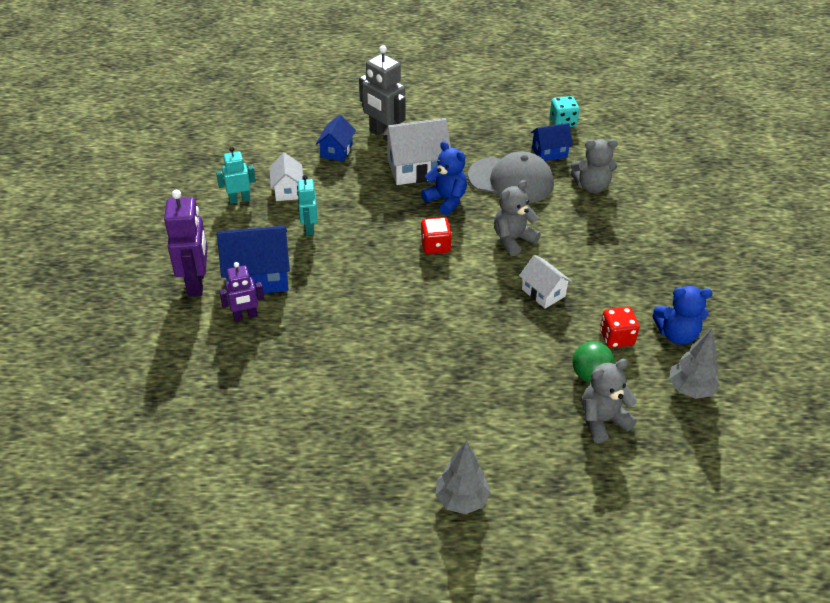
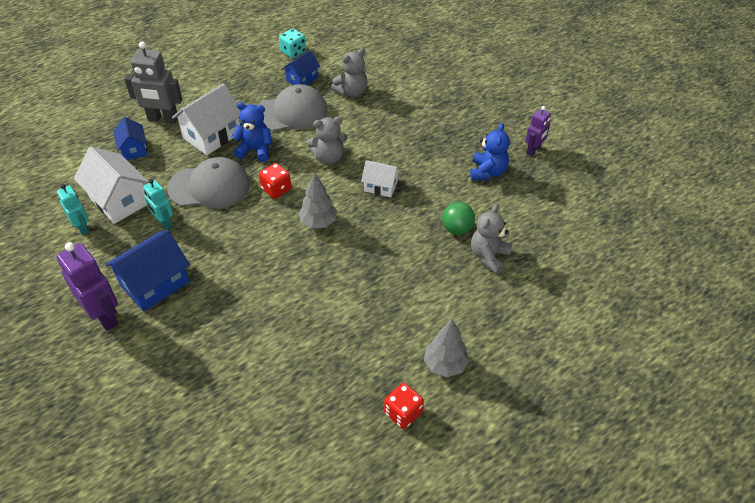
camera: 35 degrees left, 5 degrees up
turquoise robot [216,147,256,204] -> turquoise robot turned 105 degrees clockwise [57,184,89,235]
purple robot [219,262,264,321] -> purple robot moved to [525,106,551,156]
white house [269,153,303,201] -> white house [74,147,149,224], size x1.70
grey teddy bear [494,180,541,256] -> grey teddy bear turned 120 degrees counterclockwise [306,117,347,164]
red dice [600,307,639,348] -> red dice moved to [384,383,424,429]
blue teddy bear [652,286,713,345] -> blue teddy bear turned 45 degrees counterclockwise [470,123,510,180]
grey tree [669,329,720,399] -> grey tree moved to [298,172,337,229]
none -> grey cap [167,157,250,208]

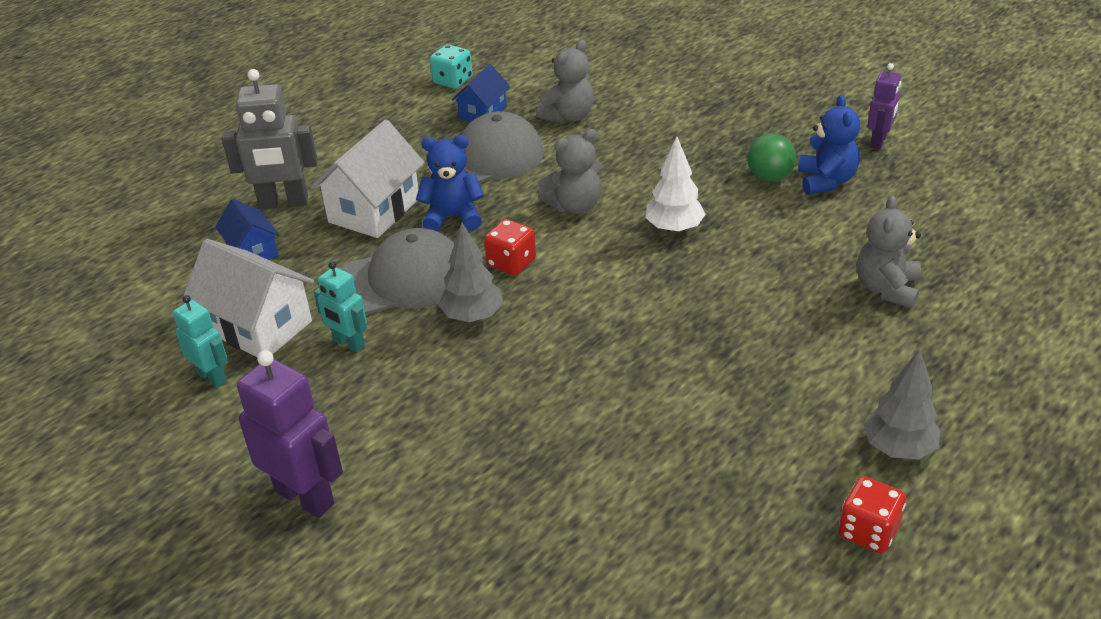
camera: 10 degrees left, 10 degrees down
blue house [105,229,190,312] -> none
grey tree [298,172,337,229] -> grey tree moved to [439,223,503,322]
white house [361,160,401,197] -> white tree [645,137,706,234]
green ball [442,202,475,235] -> green ball moved to [747,133,796,182]

